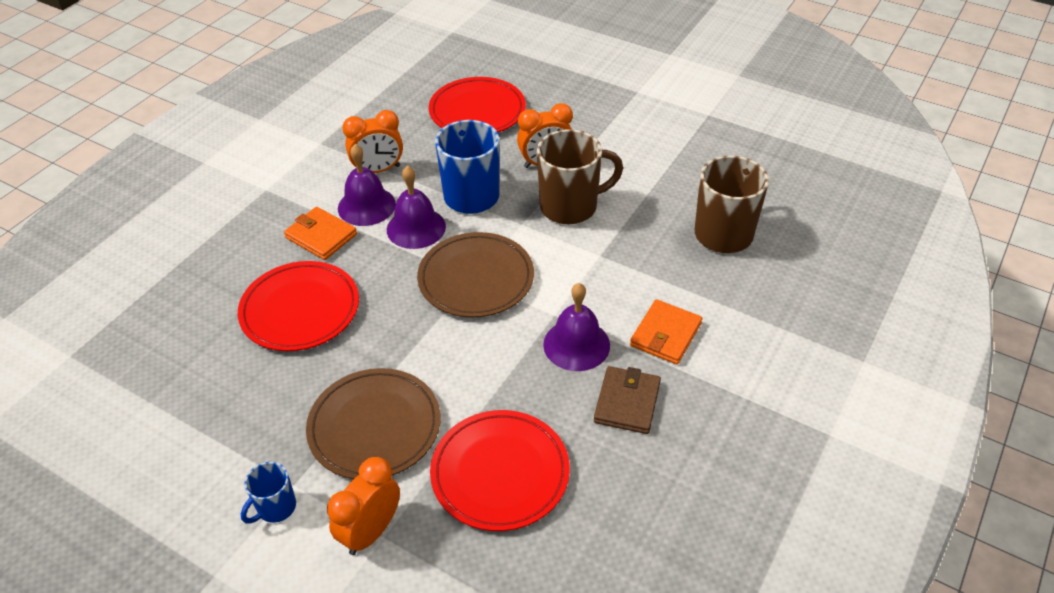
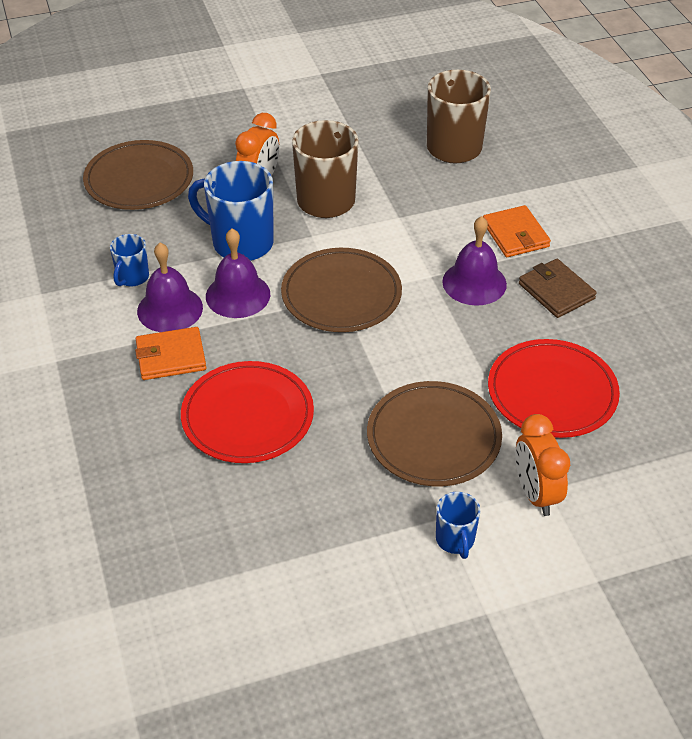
camera: 50 degrees left, 0 degrees up
orange clock [342,110,403,173] -> blue mug [110,234,149,286]
red plate [429,77,526,132] -> brown plate [83,140,193,210]

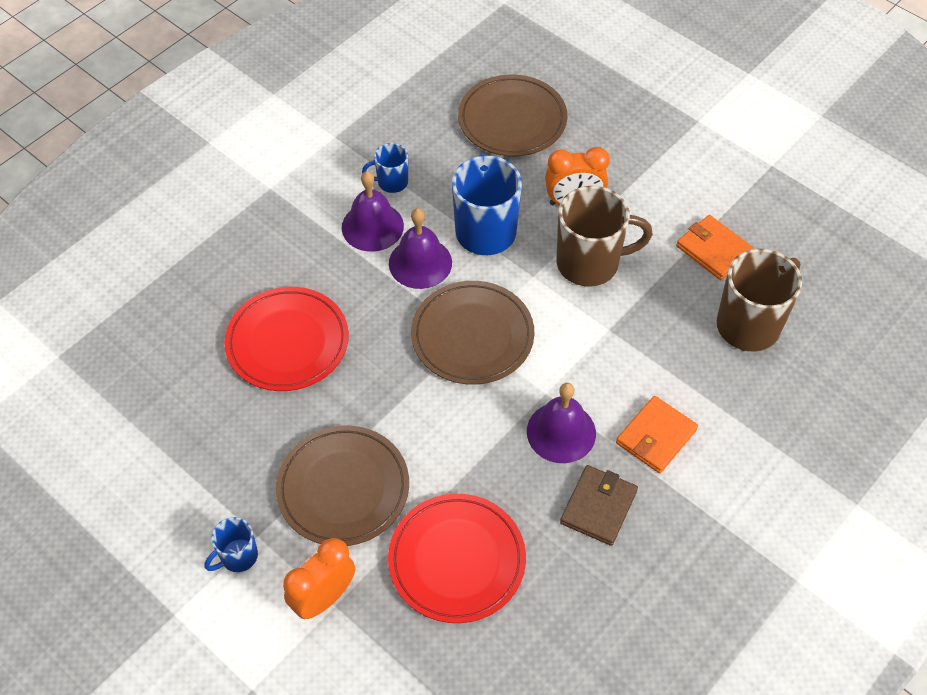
camera: 60 degrees right, 10 degrees up
orange wallet [135,327,206,380] -> orange wallet moved to [676,215,754,280]

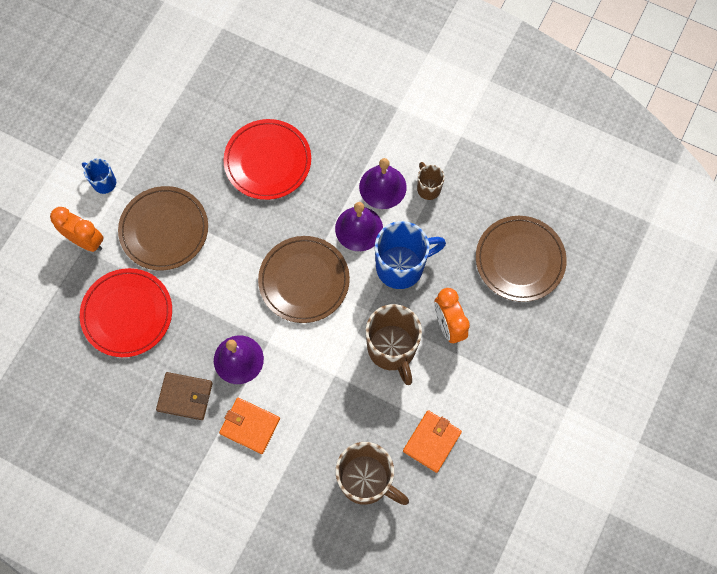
camera: 75 degrees right, 15 degrees up
blue mug [362,143,408,193] -> brown mug [417,162,445,200]

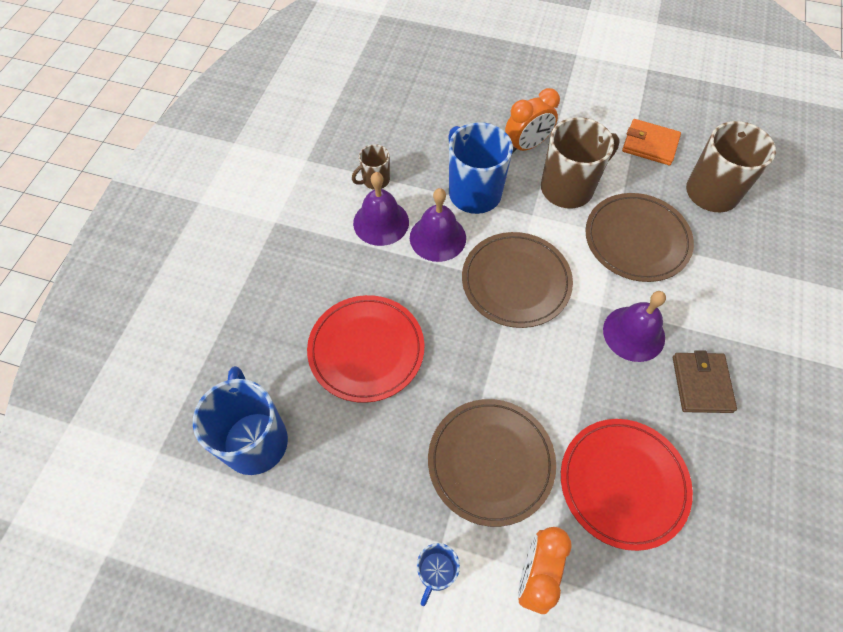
camera: 100 degrees left, 10 degrees down
orange wallet [219,398,280,454] -> none
brown plate [476,216,567,302] -> brown plate moved to [585,193,694,282]
none -> blue mug [193,366,288,475]

